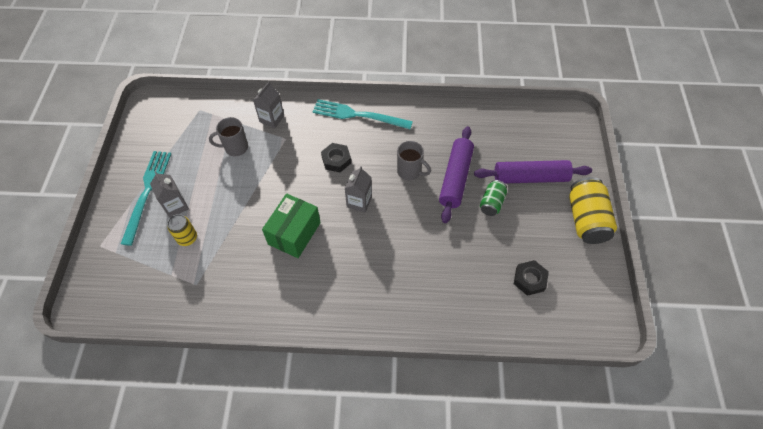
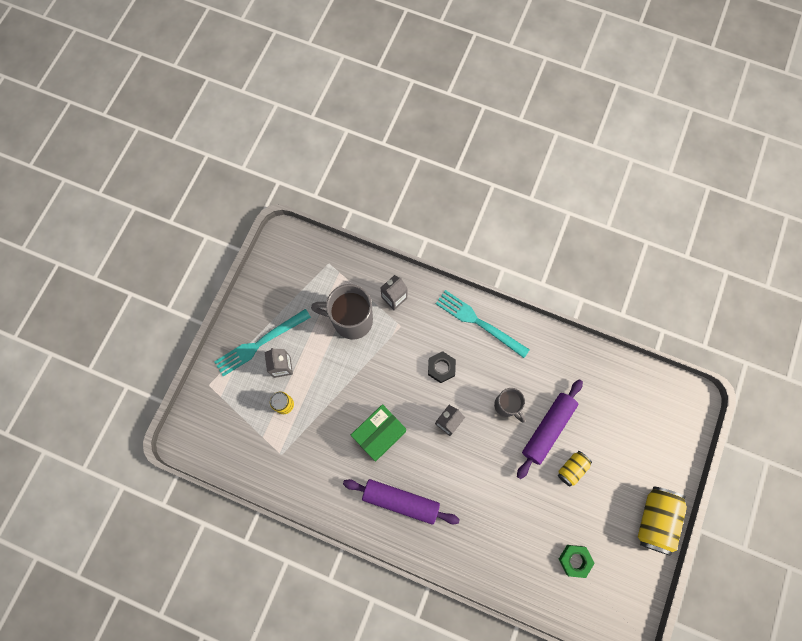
camera: 20 degrees right, 15 degrees up
turquoise fork [121,151,171,246] -> turquoise fork turned 150 degrees counterclockwise [214,309,311,376]
grey mug [209,117,248,156] -> grey mug [311,284,373,340], size x1.72
purple rolling pin [474,160,592,184] -> purple rolling pin moved to [343,479,460,525]
green can [480,180,507,216] -> yellow can [558,451,592,487]
black nut [514,260,549,296] -> green nut [559,545,595,578]

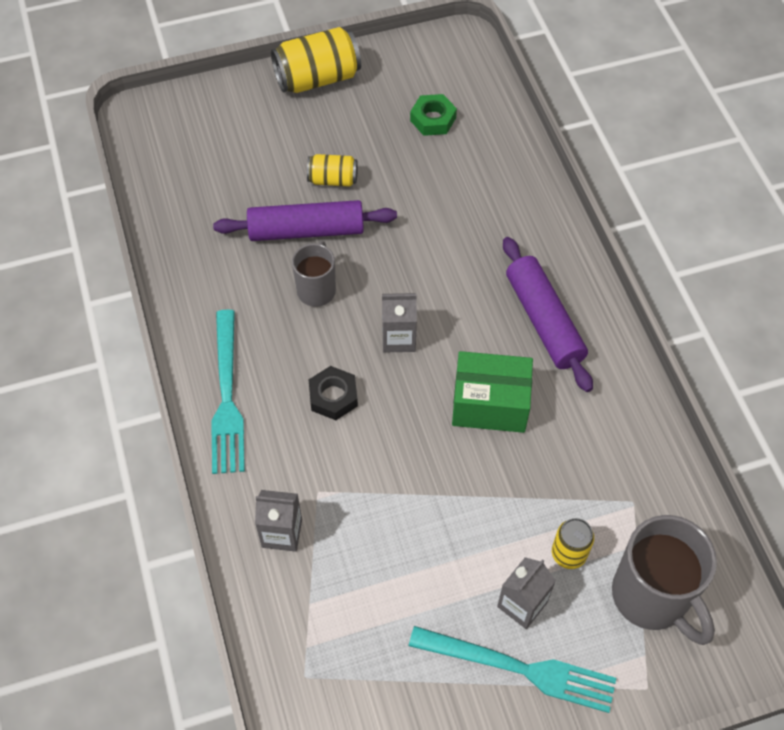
camera: 130 degrees left, 15 degrees down
grey mug [311,284,373,340] -> grey mug moved to [612,515,717,645]

